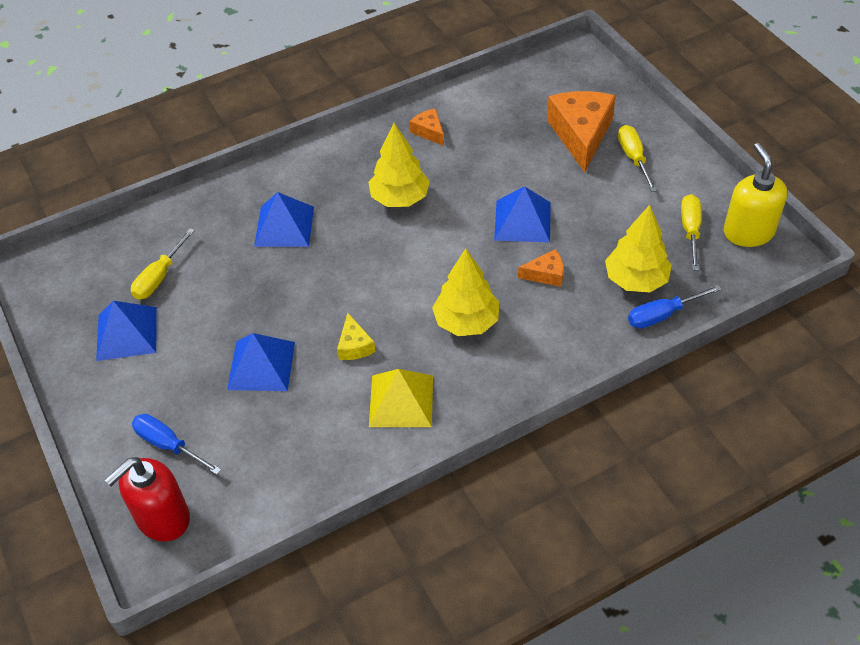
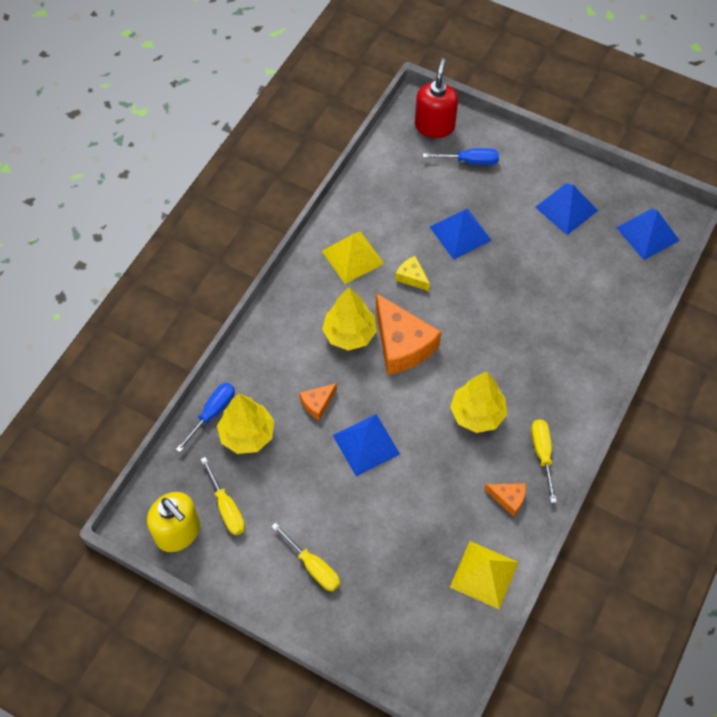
camera: 145 degrees right, 10 degrees up
yellow screwdriver [131,228,195,300] -> yellow screwdriver moved to [531,419,557,503]
blue pyramid [254,192,314,247] -> blue pyramid moved to [616,209,680,260]
orange cheese [547,91,616,172] -> orange cheese moved to [376,293,441,375]
none -> yellow pyramid [450,541,519,609]

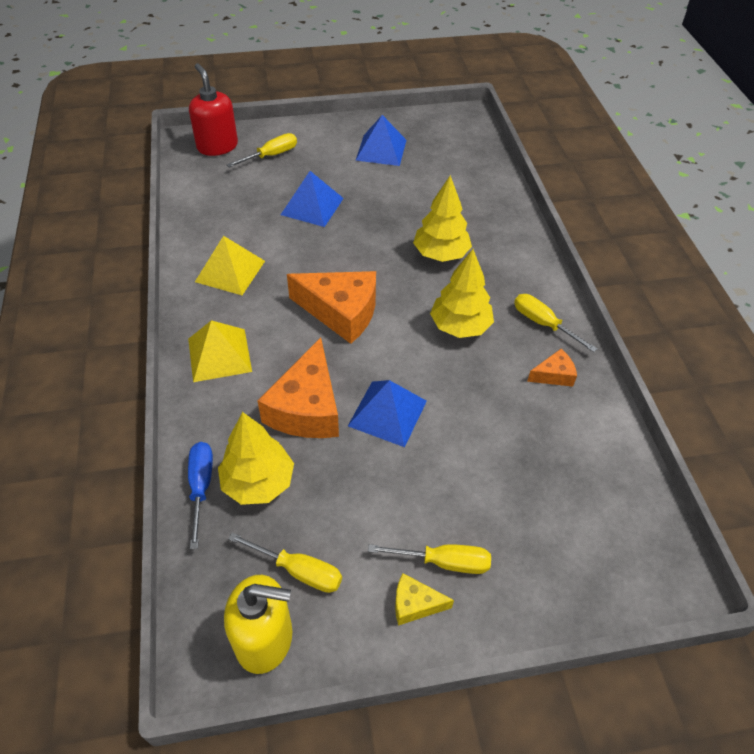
camera: 40 degrees left, 10 degrees down
orange cheese [300,383,337,420] -> orange cheese [257,338,339,438], size x2.07
yellow tree [322,287,377,351] -> yellow tree moved to [413,175,472,262]
yellow cheese [395,256,430,291] -> yellow cheese moved to [395,573,454,626]
blue screwdriver [423,148,499,165] -> yellow screwdriver [227,133,297,168]
yellow pyramid [450,541,519,609] -> yellow pyramid moved to [188,320,252,382]
blue pyramid [616,209,680,260] -> none

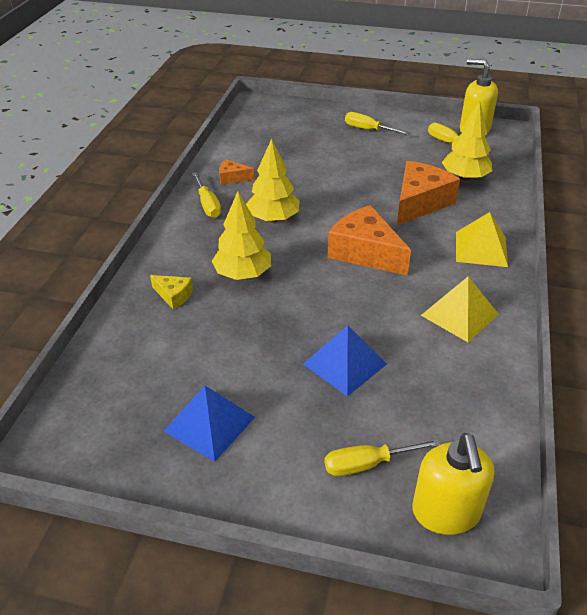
camera: 155 degrees left, 10 degrees down
blue screwdriver [188,442,213,549] -> none
red soap dispenser [189,63,238,156] -> yellow soap dispenser [412,433,494,535]
blue pyramid [348,380,427,447] -> none
yellow cheese [395,573,454,626] -> yellow cheese moved to [150,275,193,309]

